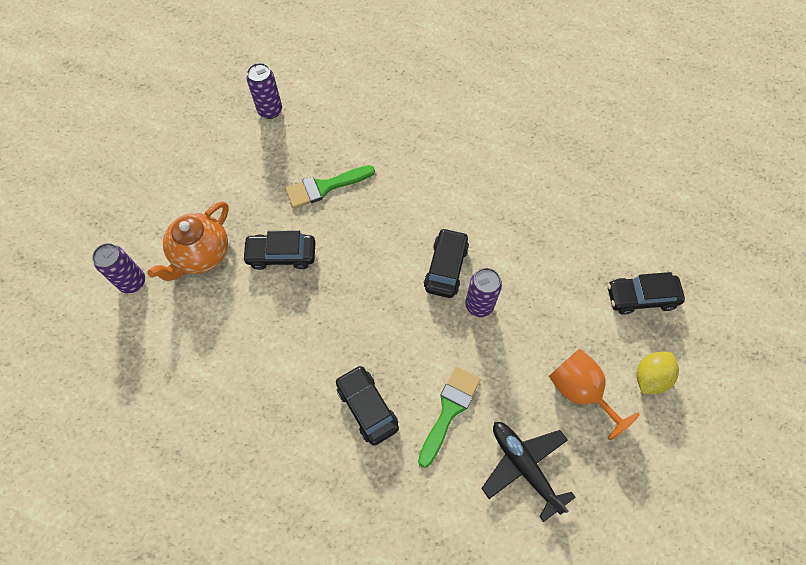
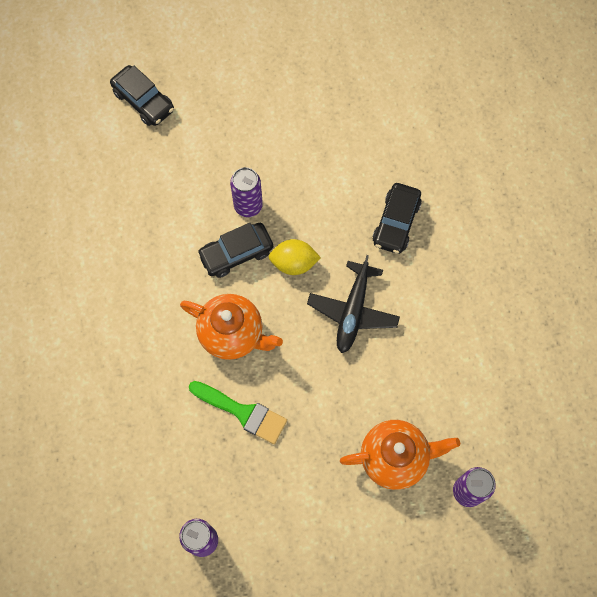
camera: 130 degrees left, 5 degrees up
black car [242,230,315,270] -> none
green brush [418,366,481,468] -> none
black plane [481,422,576,522] -> black plane moved to [307,255,400,353]
orange goblet [549,349,640,440] -> none
yellow lemon [637,352,679,394] -> yellow lemon moved to [269,239,321,275]
none -> orange teapot [180,294,283,360]

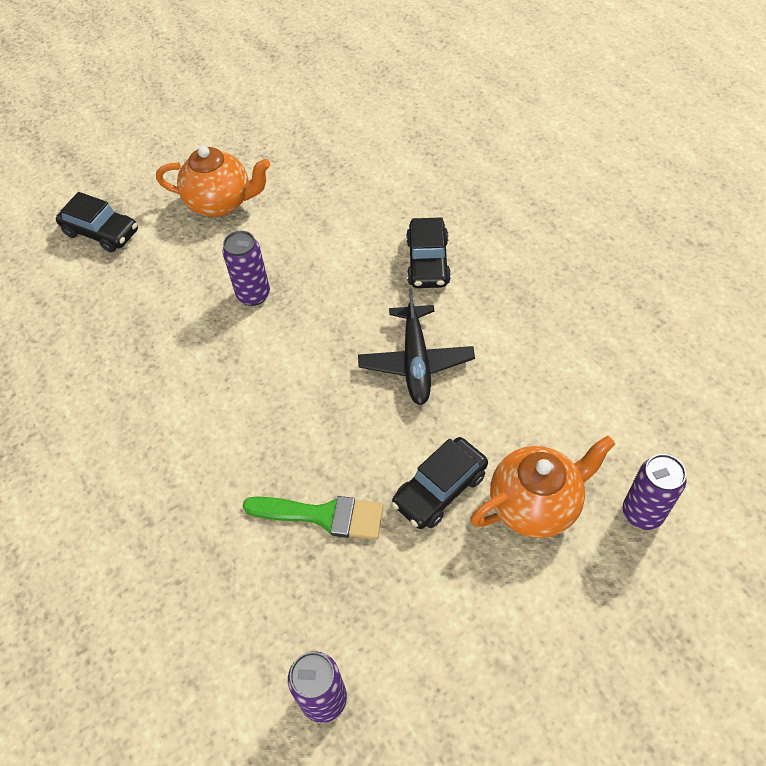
camera: 15 degrees left, 15 degrees down
orange teapot [180,294,283,360] -> orange teapot moved to [156,146,270,217]
black car [197,223,273,278] -> black car moved to [392,437,488,529]
yellow lemon [269,239,321,275] -> none

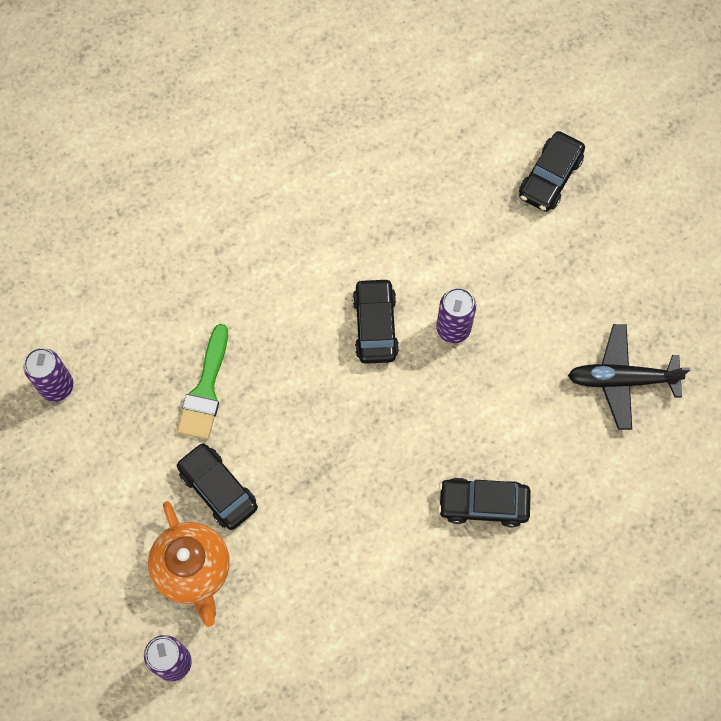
camera: 90 degrees right, 15 degrees up
orange teapot [156,146,270,217] -> none
black plane [358,288,475,405] -> black plane moved to [568,324,690,430]
none -> black car [353,278,399,364]

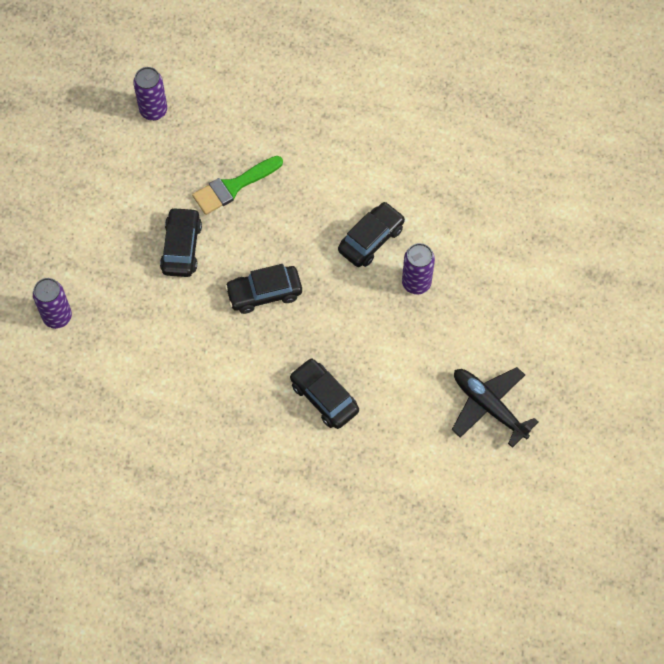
camera: 45 degrees right, 5 degrees down
orange teapot [148,501,230,627] -> none
black car [519,131,585,212] -> black car moved to [225,264,302,314]

